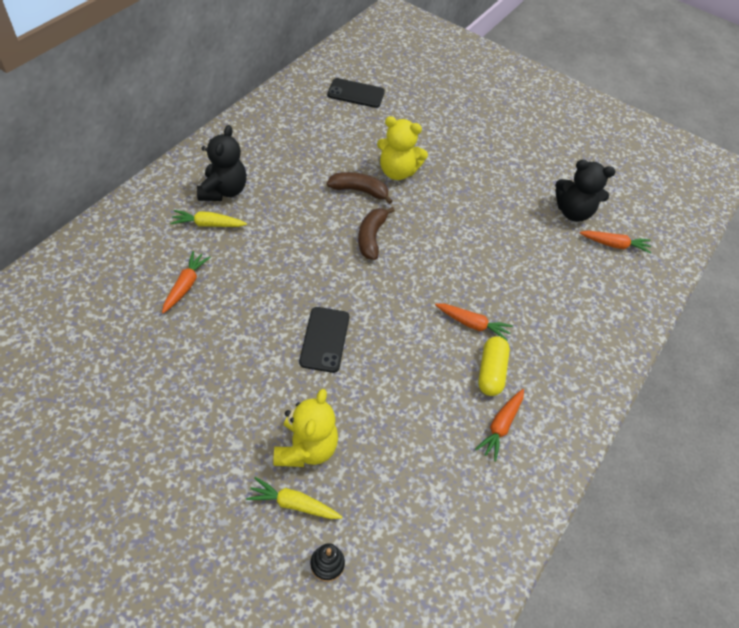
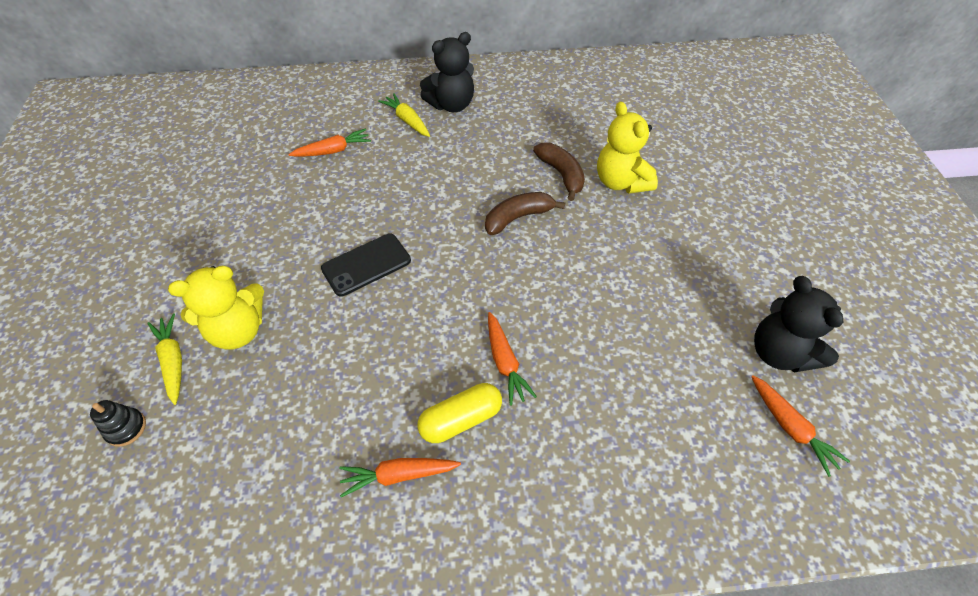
camera: 55 degrees right, 0 degrees up
black phone [327,78,385,108] -> none

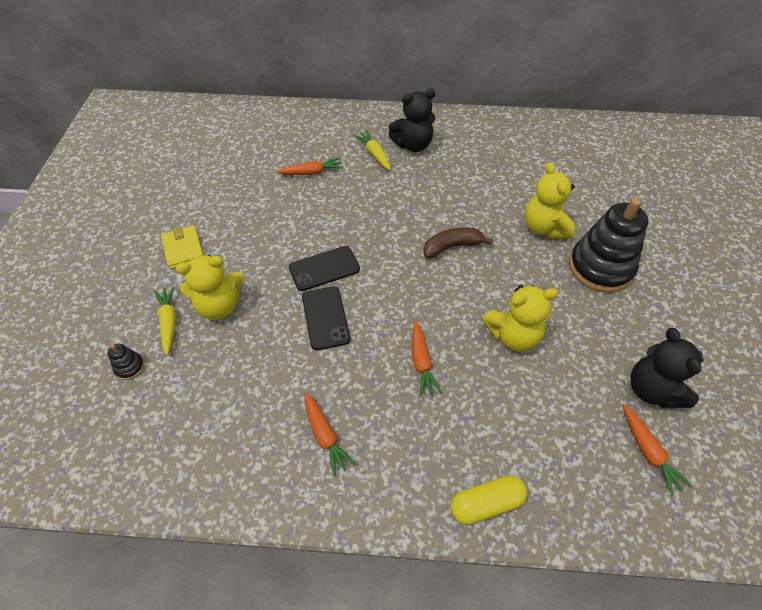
camera: 10 degrees right, 0 degrees up
orange carrot [339,458,461,497] -> orange carrot turned 120 degrees counterclockwise [304,392,356,477]
yellow capsule [417,383,502,443] -> yellow capsule moved to [451,475,527,525]
brown banana [533,142,585,201] -> none
none -> yellow wallet [161,225,203,269]
none -> black phone [302,286,350,350]
none -> yellow teddy bear [482,285,558,352]
none -> black stacking toy [569,198,648,293]

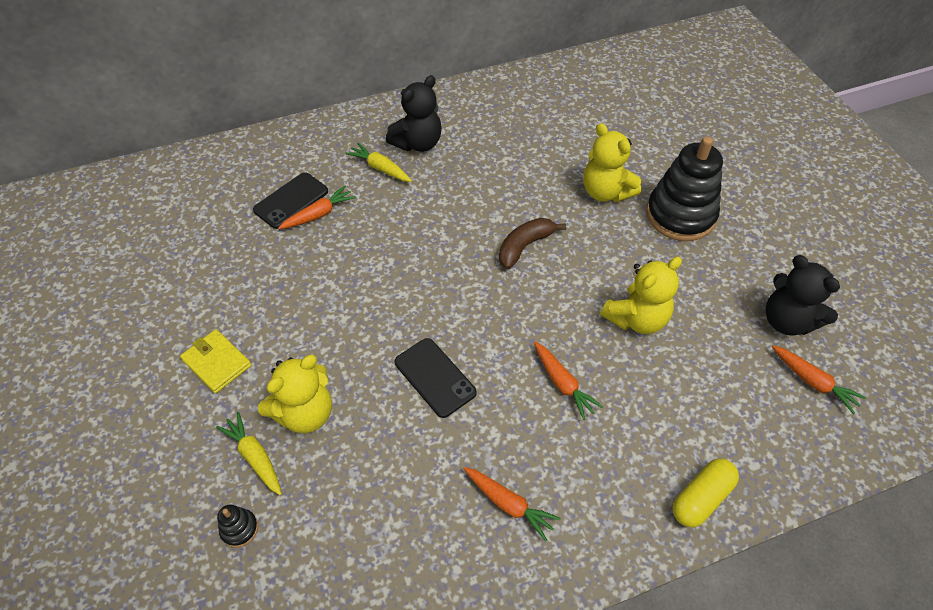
camera: 25 degrees left, 0 degrees up
black phone [289,246,360,291] -> black phone moved to [253,172,328,229]

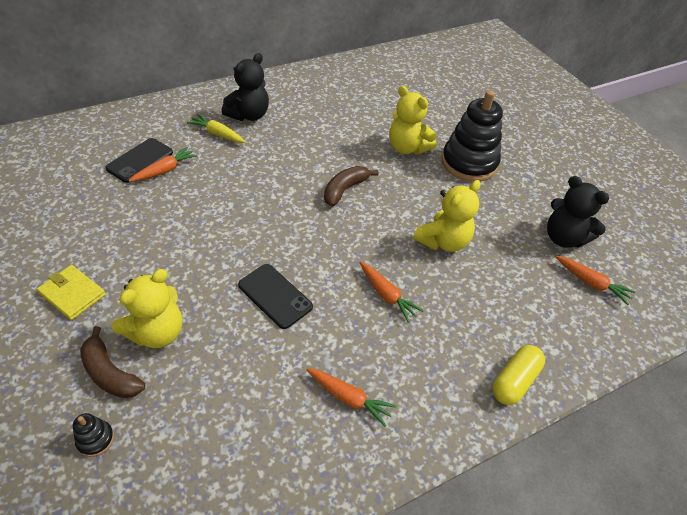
camera: 10 degrees left, 5 degrees down
yellow carrot [216,412,282,495] -> brown banana [80,326,146,398]

